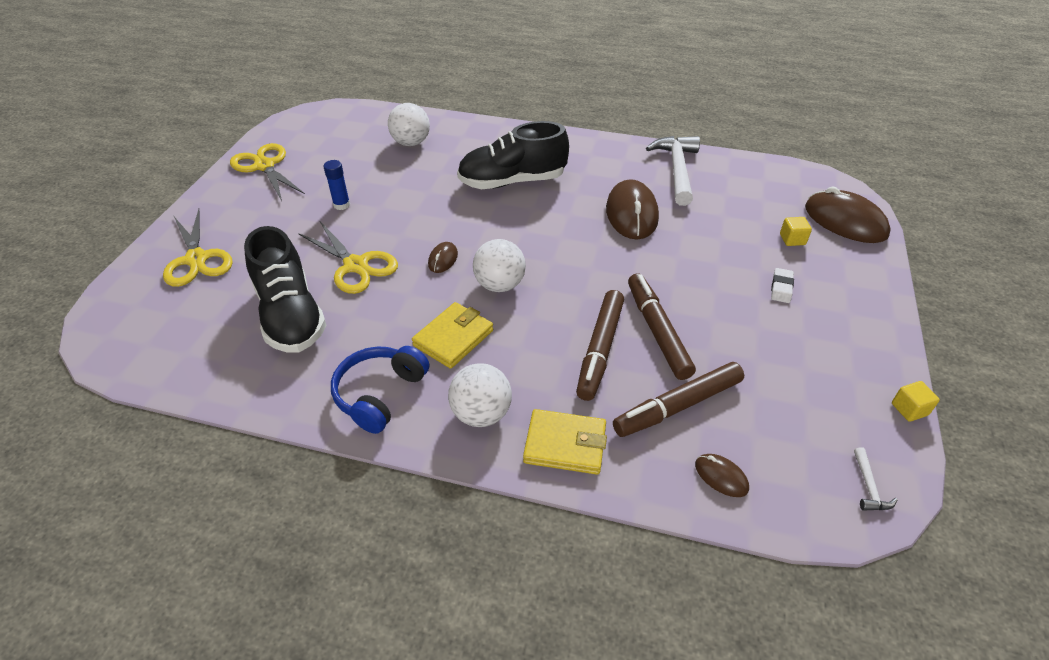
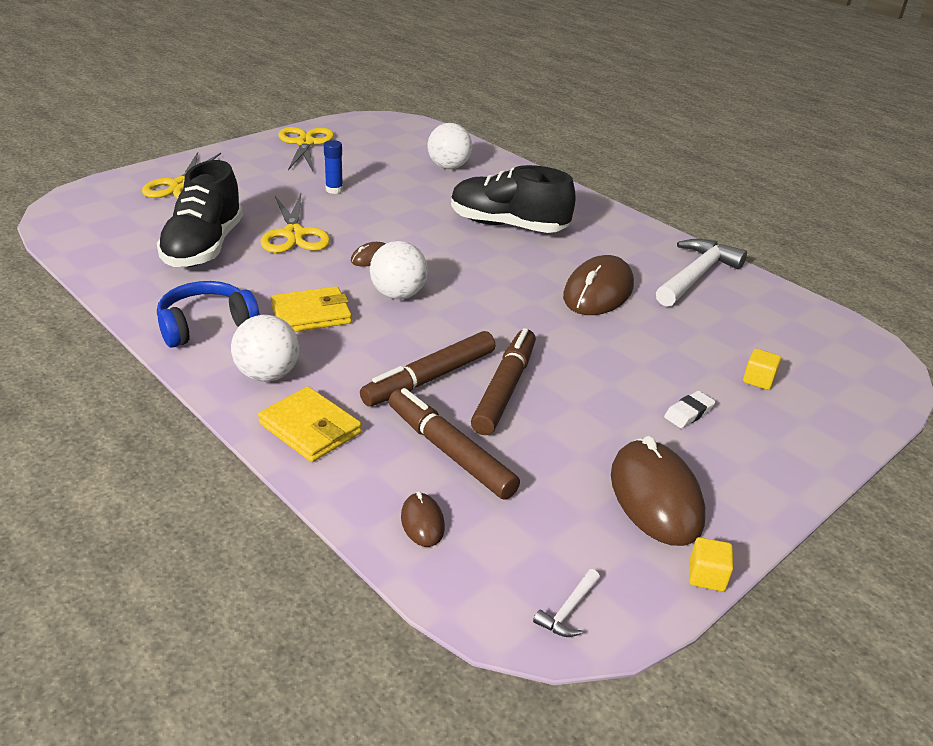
camera: 30 degrees right, 10 degrees down
brown marker [613,362,744,437] -> brown marker turned 45 degrees clockwise [389,388,520,500]
brown mouse [805,186,891,243] -> brown mouse moved to [611,436,705,546]

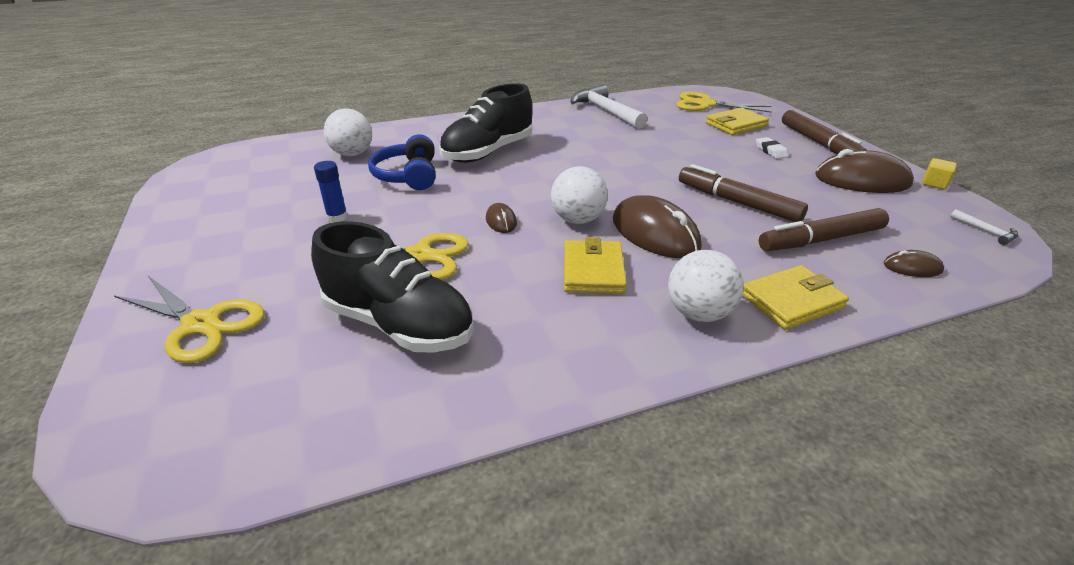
camera: 65 degrees left, 0 degrees up
blue headphones [157,281,260,348] -> blue headphones moved to [368,134,435,190]
yellow scissors [278,127,334,171] -> yellow scissors moved to [676,91,772,113]
brown marker [360,331,495,406] -> brown marker moved to [782,110,866,154]
brown mouse [563,255,634,315] -> brown mouse moved to [613,195,702,258]
yellow cube [743,349,781,390] -> yellow wallet [706,107,769,135]

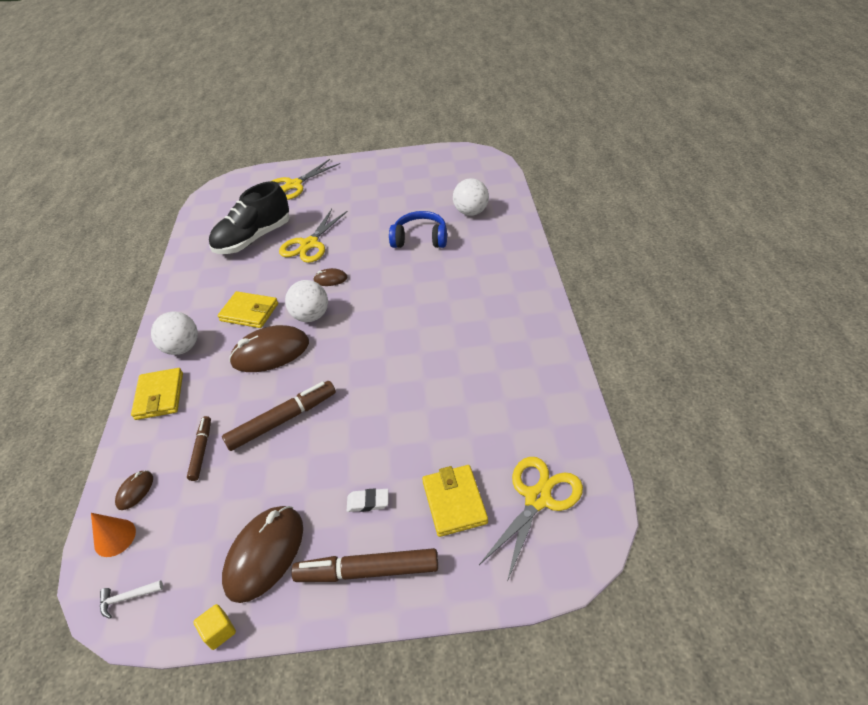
camera: 110 degrees right, 10 degrees up
blue glue stick [314,161,348,223] -> none
black shoe [439,83,533,163] -> none
white hammer [570,84,648,129] -> none
brown marker [759,208,889,251] -> brown marker [187,416,211,481], size x0.60
none -> orange cone [91,513,136,557]

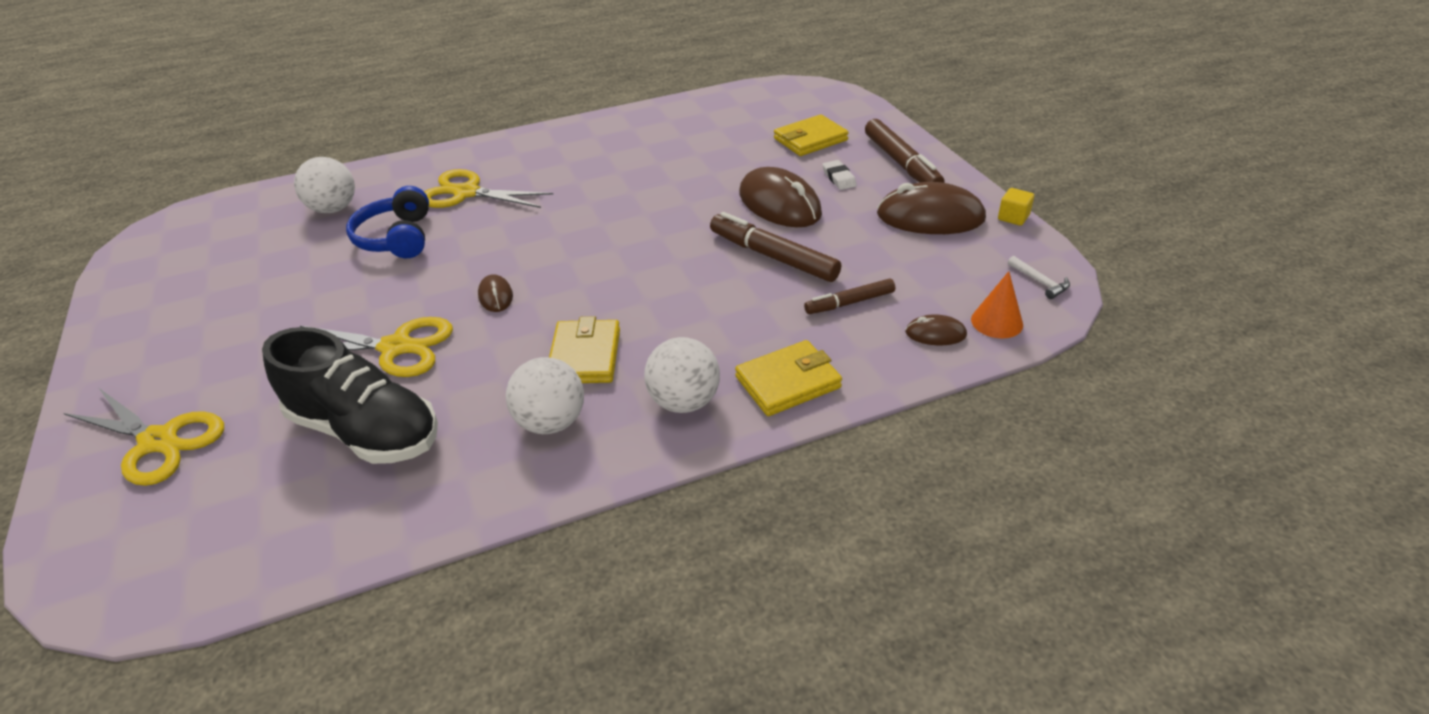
camera: 110 degrees left, 5 degrees down
brown mouse [229,325,309,372] -> brown mouse moved to [739,167,822,227]
white ball [285,280,328,322] -> white ball moved to [506,357,584,434]
yellow scissors [479,457,583,582] -> yellow scissors moved to [424,169,553,208]

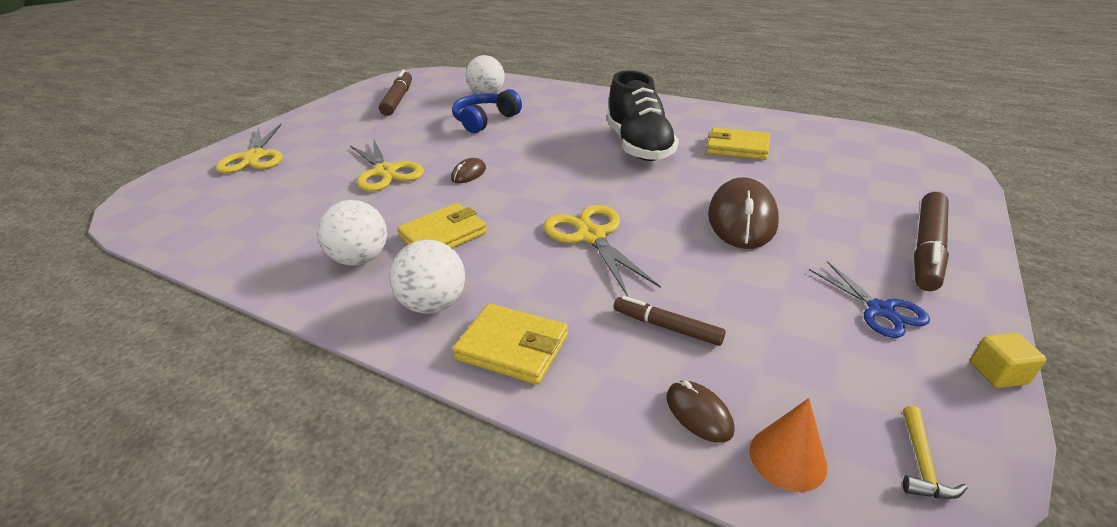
camera: 50 degrees right, 5 degrees down
black shoe [262,327,438,464] -> black shoe moved to [607,71,679,161]
yellow scissors [424,169,553,208] -> yellow scissors moved to [544,205,661,297]
brown marker [710,212,841,282] -> brown marker moved to [379,70,412,116]
yellow wallet [774,114,849,156] -> yellow wallet moved to [706,128,770,160]
white eraser [822,160,857,190] -> none
brown mouse [877,182,986,234] -> blue scissors [809,261,930,338]
white hammer [1008,256,1070,299] -> yellow hammer [903,406,967,499]

